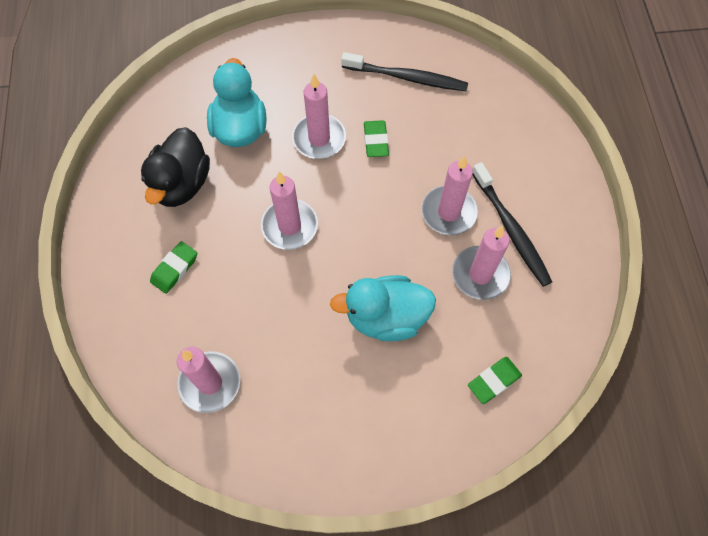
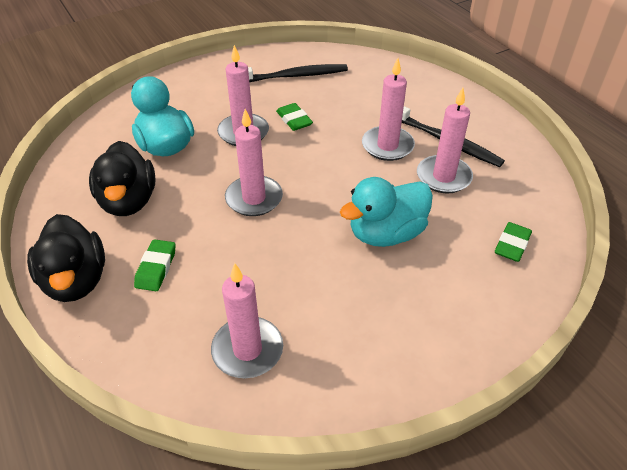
camera: 25 degrees left, 20 degrees down
none -> black duck [27,214,105,302]

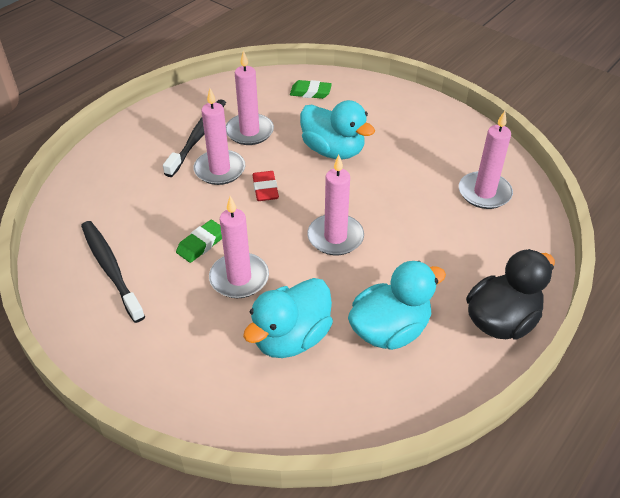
camera: 110 degrees left, 0 degrees up
black duck [89,141,156,216] -> turquoise duck [348,261,446,350]
green eraser [134,239,176,291] -> none
none -> red eraser [252,171,279,201]

